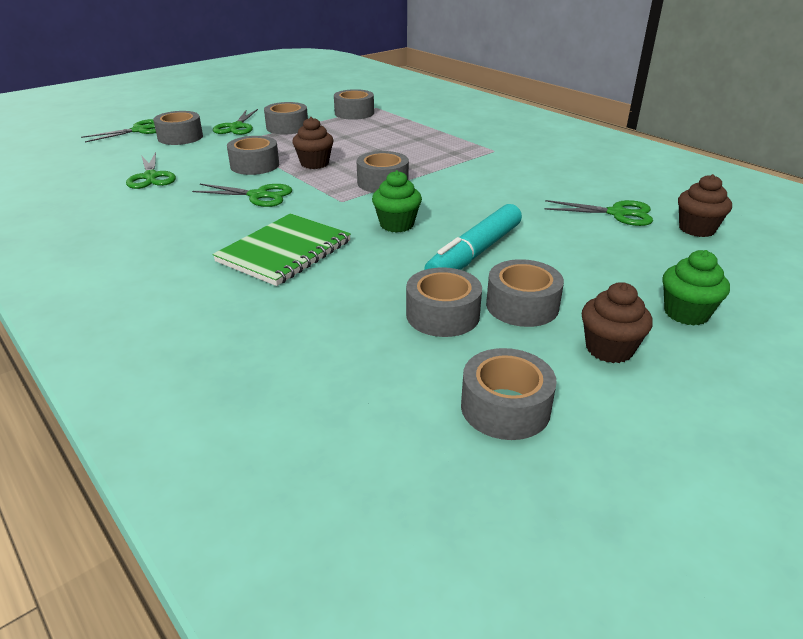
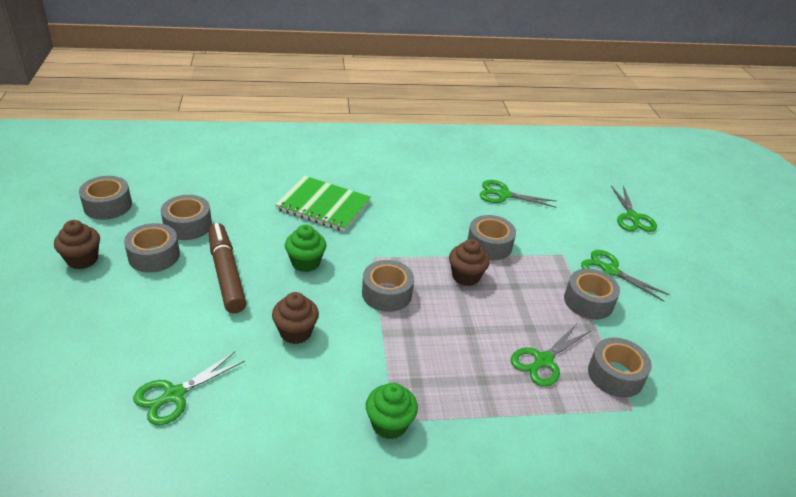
camera: 120 degrees right, 5 degrees up
grey tape [153,111,203,145] -> none
green scissors [192,184,292,207] -> green scissors moved to [511,324,590,387]
green notebook [213,213,351,286] -> green notebook turned 45 degrees counterclockwise [275,176,370,232]
turquoise marker [424,204,522,270] -> brown marker [208,223,246,313]
green cupcake [662,250,730,326] -> green cupcake moved to [366,383,418,439]
brown cupcake [678,174,732,237] -> brown cupcake moved to [272,292,319,344]

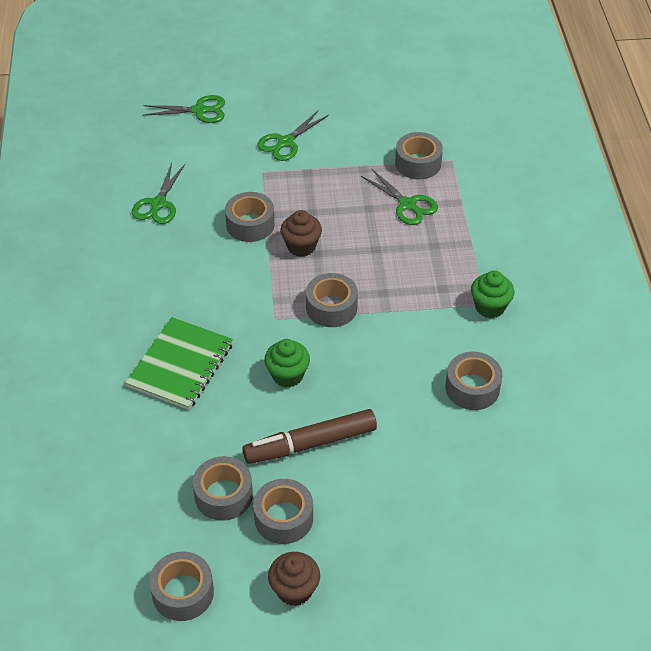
camera: 85 degrees left, 10 degrees up
green scissors [133,352,245,425] -> none
brown cupcake [272,292,319,344] -> none
grey tape [564,268,620,320] -> grey tape moved to [445,352,503,410]

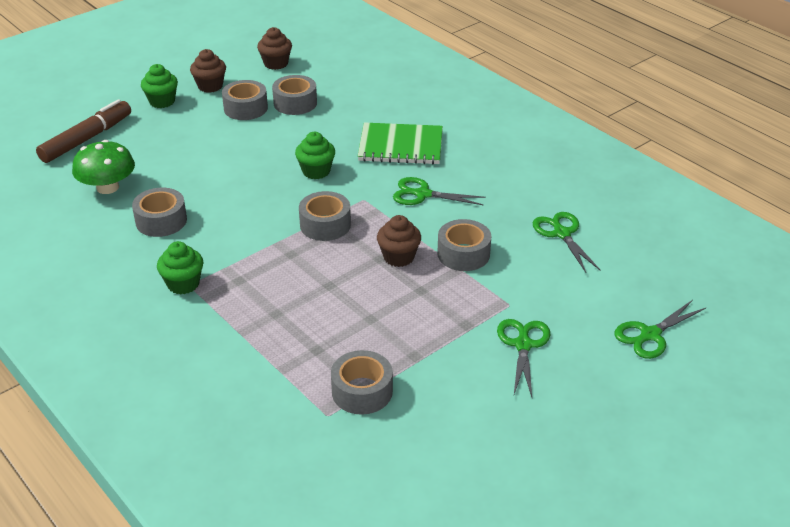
camera: 145 degrees right, 10 degrees down
green notebook [125,317,233,410] -> green notebook turned 75 degrees counterclockwise [358,123,443,164]
grey tape [149,551,214,621] -> brown cupcake [257,27,292,70]
brown marker [243,409,377,464] -> brown marker moved to [36,99,131,163]
green scissors [361,169,438,225] -> green scissors moved to [393,177,486,205]
none -> green mushroom [72,140,135,194]
none -> green cupcake [141,64,178,108]

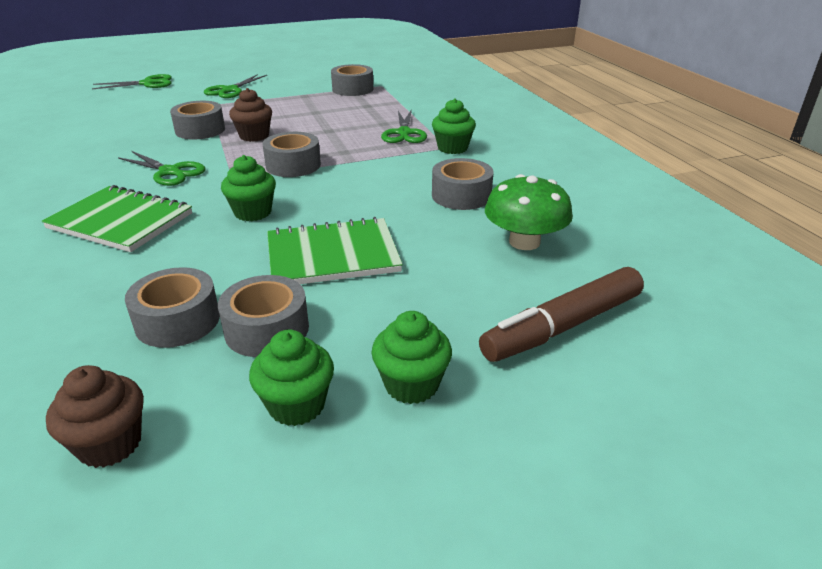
camera: 160 degrees left, 5 degrees down
brown cupcake [190,49,226,93] -> green cupcake [249,330,334,426]
green scissors [533,212,601,273] -> green scissors moved to [381,109,427,143]
none -> green notebook [267,217,403,284]

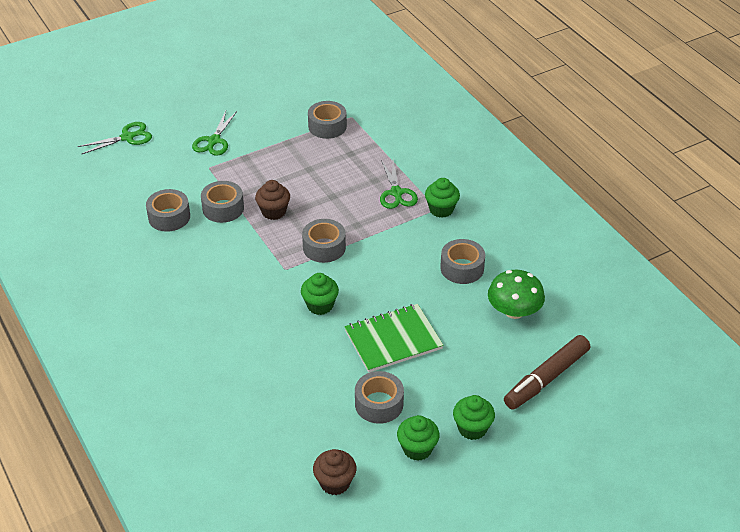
camera: 10 degrees left, 10 degrees up
green notebook [42,185,192,252] -> none
green scissors [118,151,205,186] -> none
grey tape [125,267,220,348] -> grey tape moved to [146,189,190,232]

